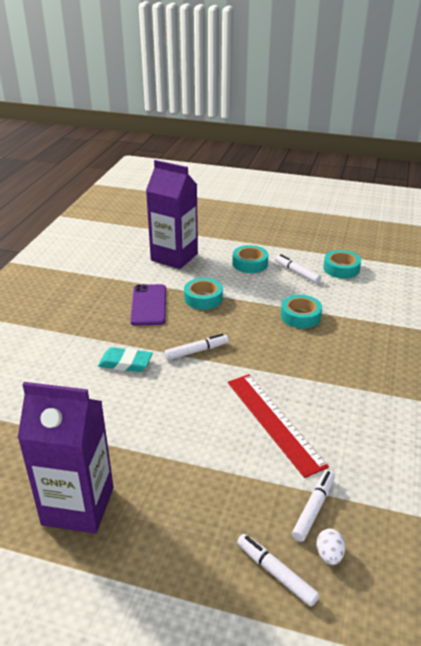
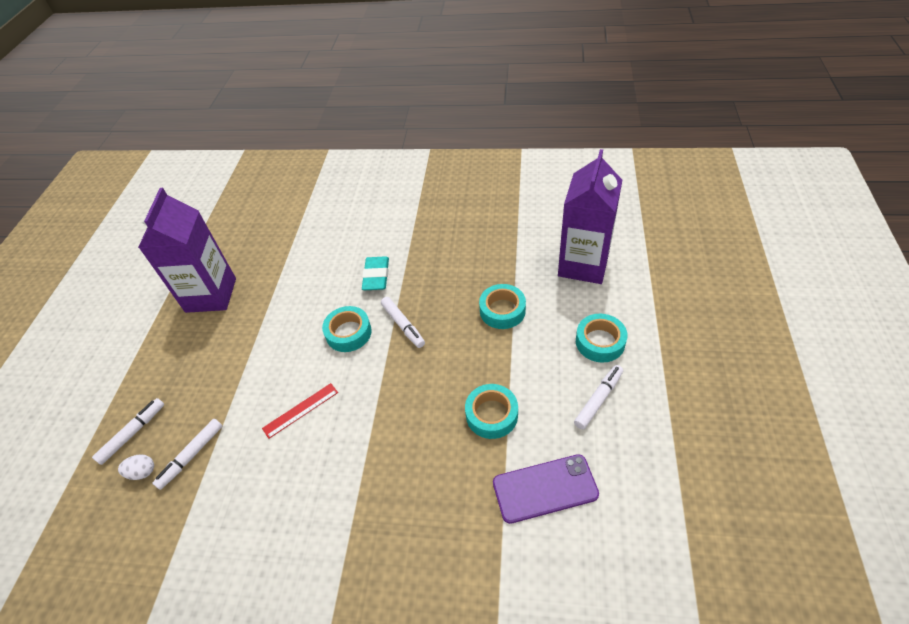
camera: 85 degrees right, 15 degrees up
purple phone [130,284,166,326] -> purple phone moved to [493,454,599,524]
red ruler [228,374,329,478] -> red ruler [262,383,338,439], size x0.53
white marker [292,470,335,542] -> white marker turned 105 degrees clockwise [152,419,222,490]
turquoise tape [323,250,361,279] -> turquoise tape moved to [322,306,372,352]

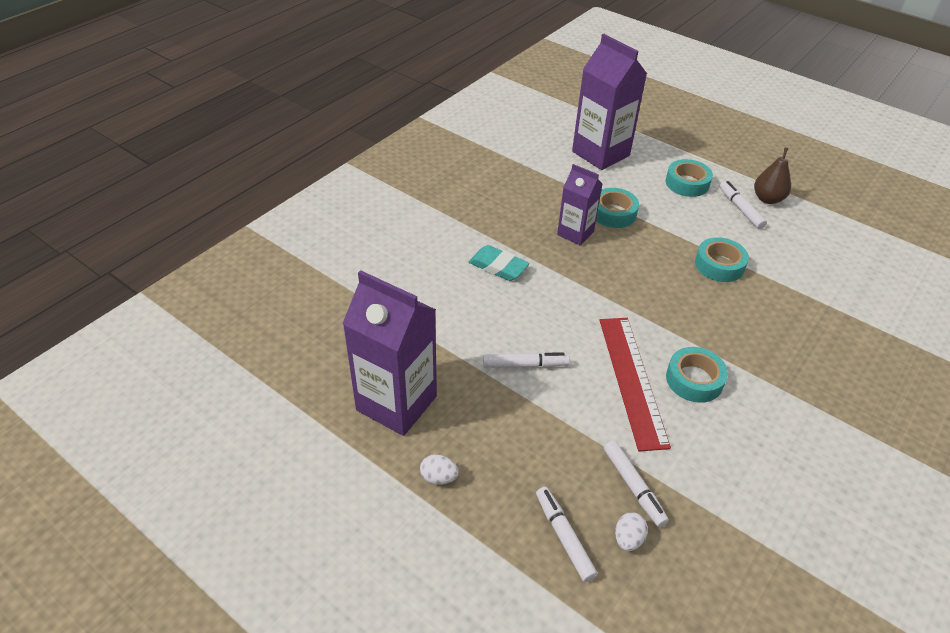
camera: 65 degrees left, 5 degrees down
red ruler [262,383,338,439] -> red ruler [600,318,671,452], size x1.88
turquoise tape [322,306,372,352] -> turquoise tape moved to [666,347,728,403]
white marker [381,297,425,348] -> white marker moved to [483,352,570,368]
purple phone [493,454,599,524] -> none
none -> white egg [420,454,459,485]
none -> purple carton [557,164,602,246]
none -> brown pear [754,147,791,204]

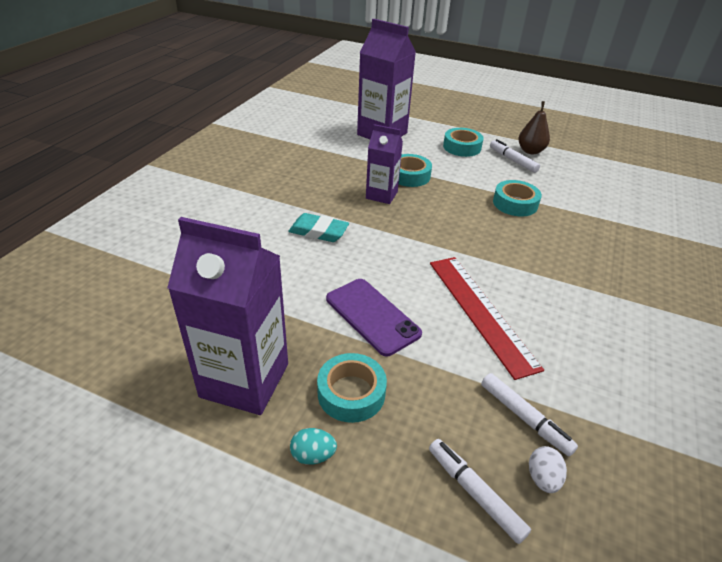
camera: 15 degrees left, 5 degrees down
white egg [420,454,459,485] -> turquoise egg [290,428,337,465]
white marker [483,352,570,368] -> purple phone [326,279,422,357]
turquoise tape [666,347,728,403] -> turquoise tape moved to [317,353,387,423]

